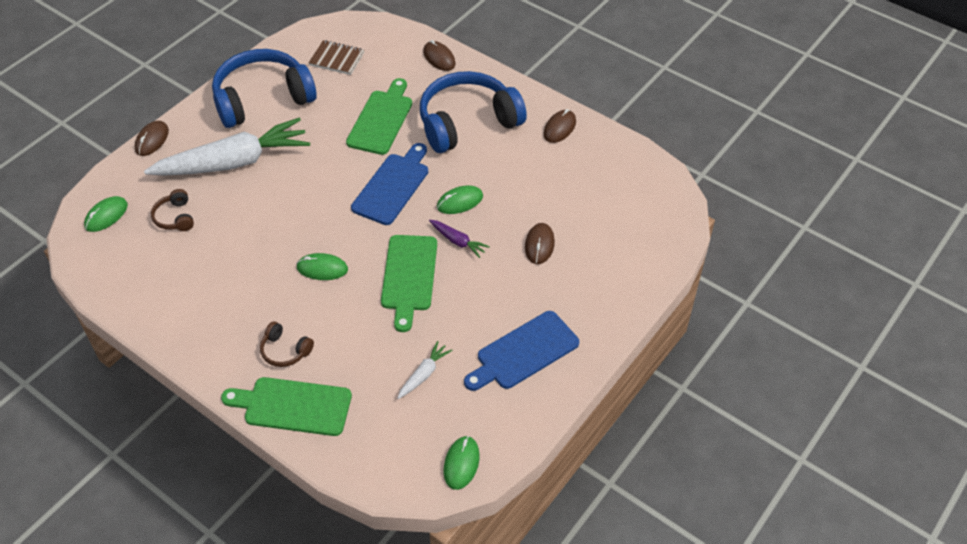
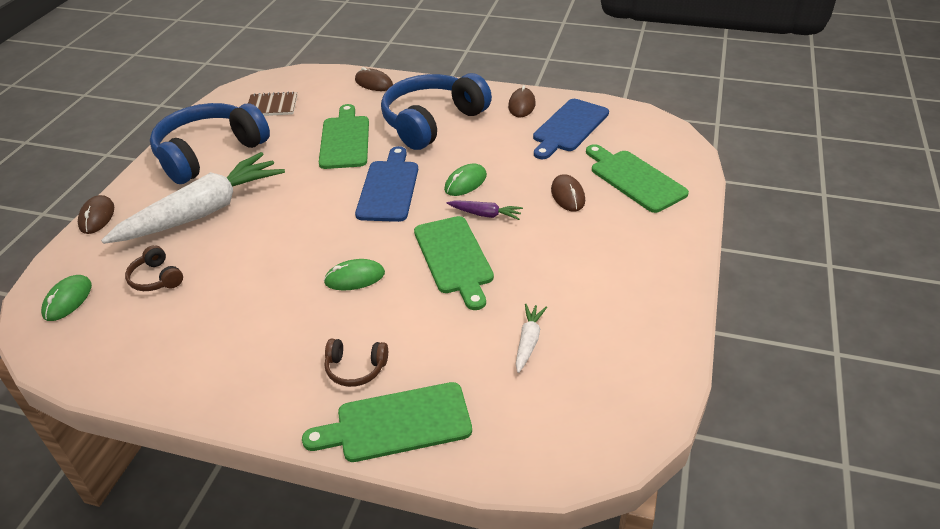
camera: 20 degrees left, 10 degrees down
green mouse [443,436,479,490] -> none
blue cutting board [464,311,579,391] -> blue cutting board moved to [533,99,609,159]
none -> green cutting board [586,144,689,213]

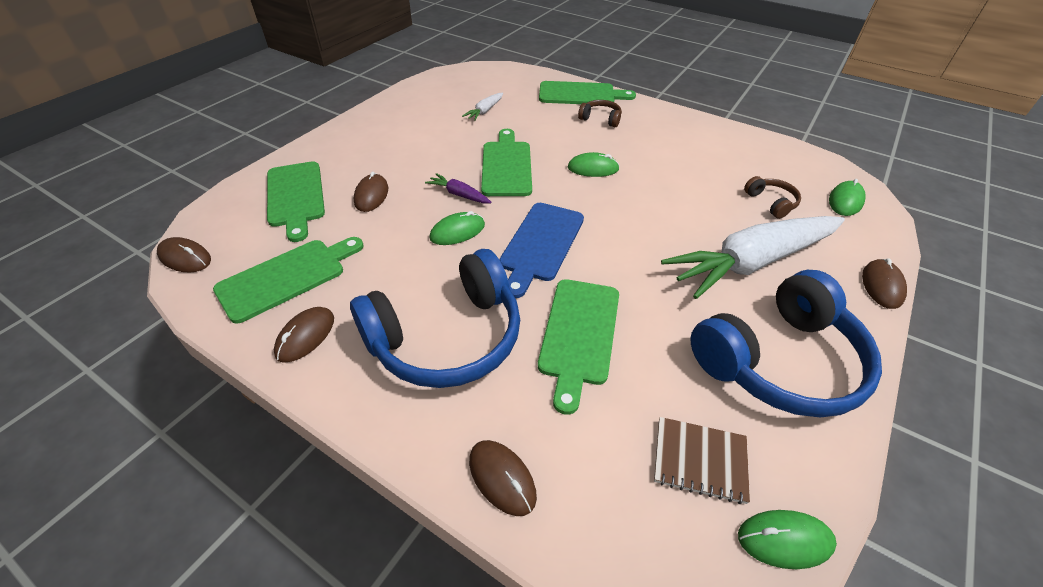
camera: 165 degrees left, 5 degrees up
blue cutting board [533,99,609,159] -> green cutting board [213,237,364,323]
none -> brown mouse [157,237,211,273]
none -> green mouse [738,510,837,569]

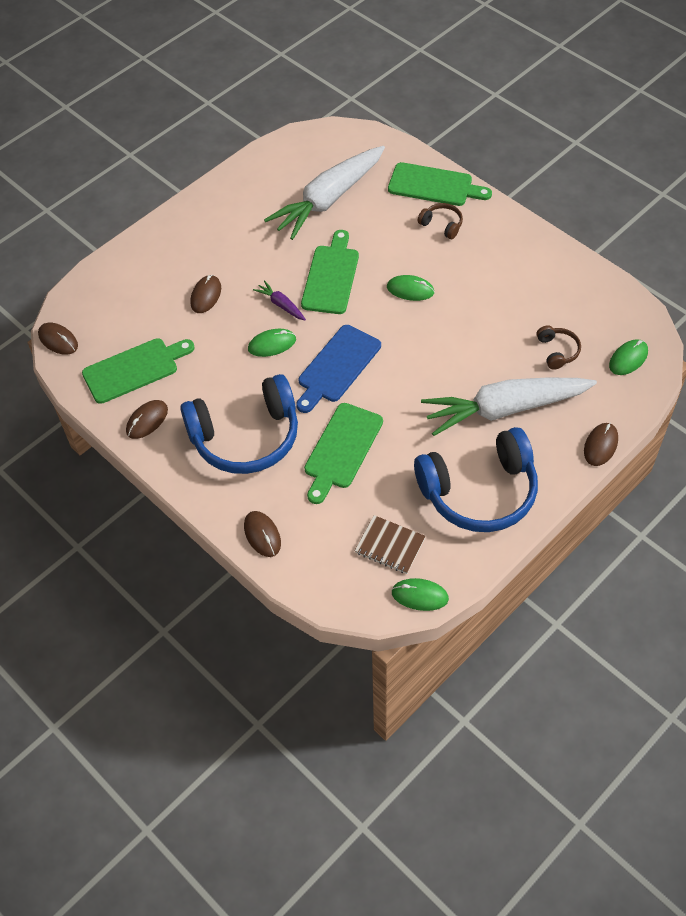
camera: 15 degrees right, 10 degrees up
green cutting board [267,161,325,242] -> none
white carrot [462,93,503,121] -> white carrot [264,146,385,240], size x2.46

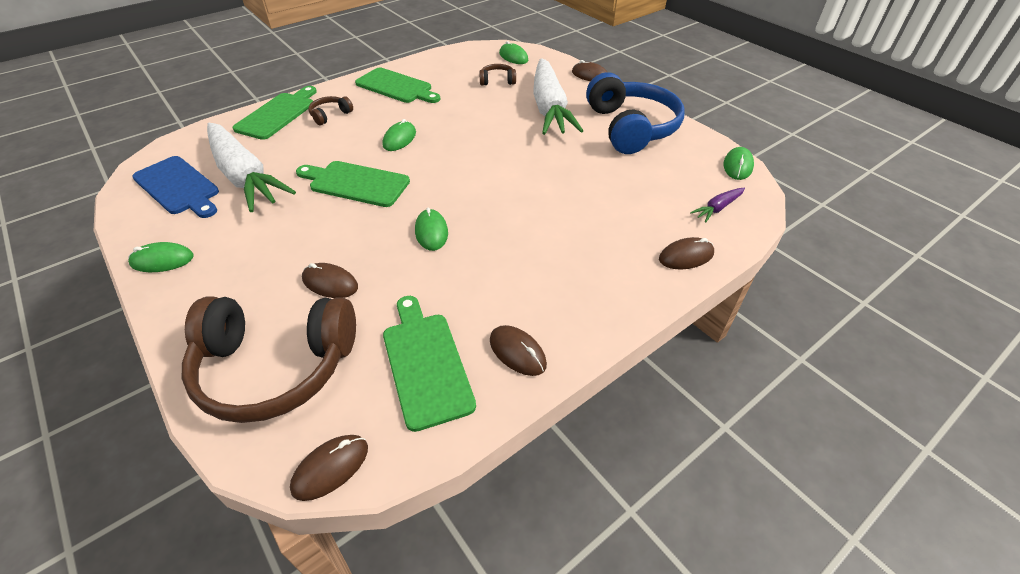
camera: 85 degrees left, 10 degrees down
blue headphones [180,374,298,474] -> none
purple carrot [253,280,306,320] -> purple carrot moved to [690,188,745,223]
blue cutting board [296,325,381,413] -> blue cutting board moved to [132,156,219,218]
green cutting board [304,403,383,504] -> green cutting board moved to [355,68,440,103]
brown notebook [355,515,426,574] -> none
none -> green mouse [128,242,194,272]
none -> brown headphones [182,296,356,423]

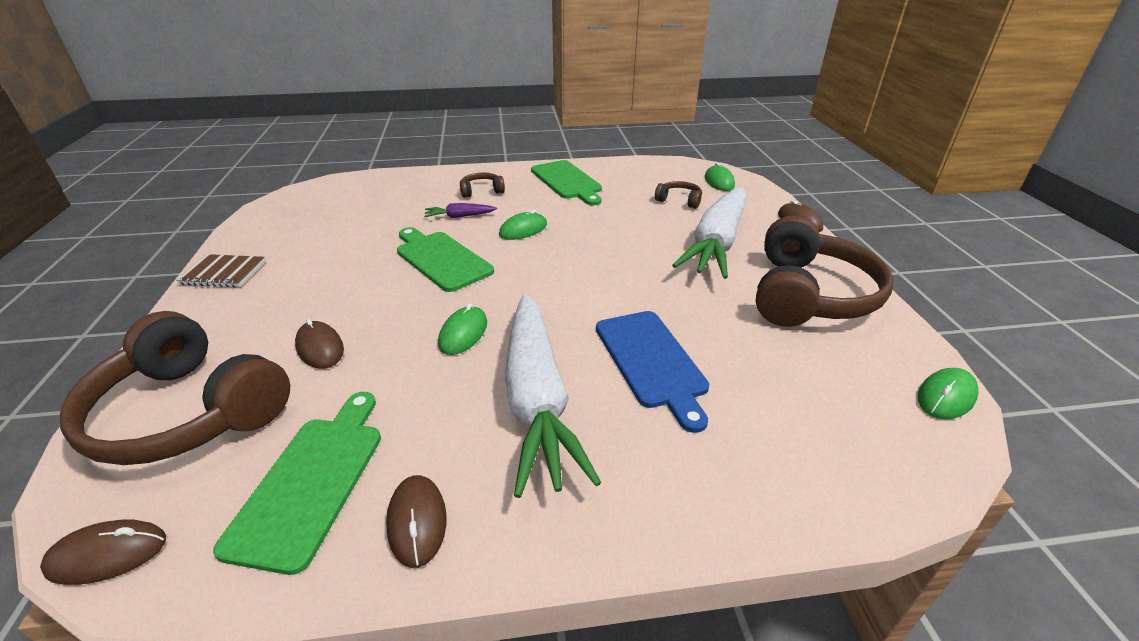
camera: 30 degrees right, 10 degrees down
green mouse [128,242,194,272] -> brown notebook [176,254,265,287]
blue cutting board [132,156,219,218] -> blue cutting board moved to [596,311,709,433]
white carrot [207,123,296,212] -> white carrot moved to [505,294,601,498]
green cutting board [232,86,317,140] -> none
blue headphones [586,72,685,154] -> brown headphones [756,215,893,327]
brown mouse [659,237,714,270] -> none
purple carrot [690,188,745,223] -> purple carrot moved to [424,203,497,218]

